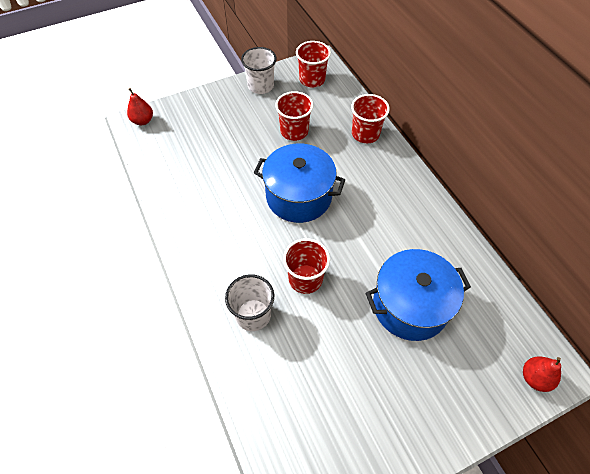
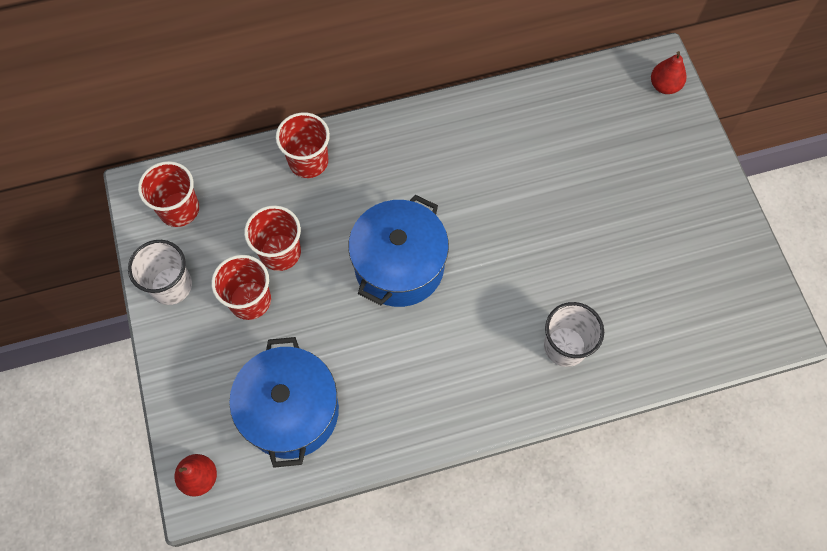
camera: 80 degrees left, 10 degrees up
red cup [283,238,330,294] -> red cup moved to [211,255,271,320]
blue pot [366,249,471,341] -> blue pot moved to [229,337,339,468]

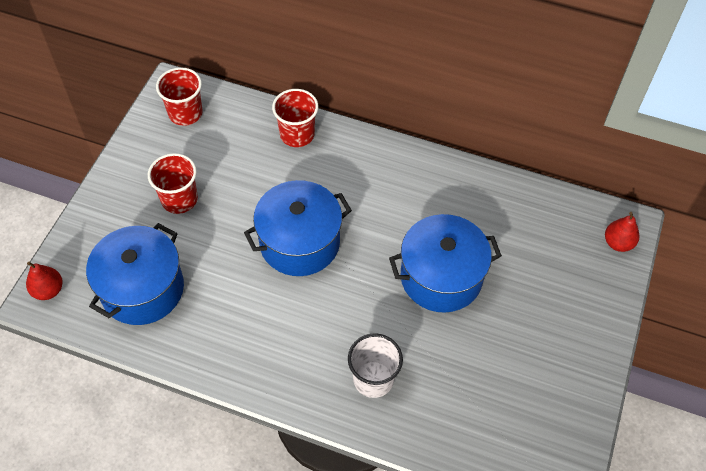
camera: 35 degrees right, 10 degrees down
white cup [128,240,192,305] -> none
red cup [244,205,301,271] -> none
none -> blue pot [389,214,502,313]

